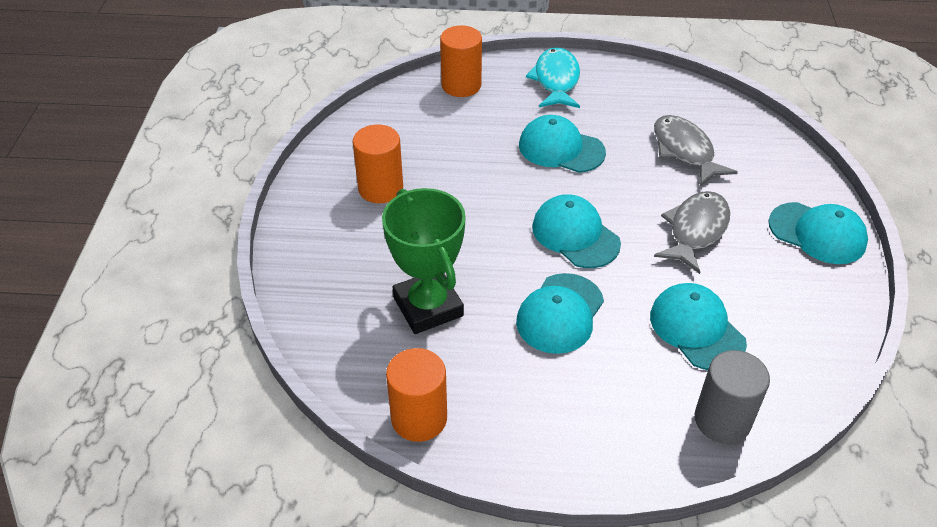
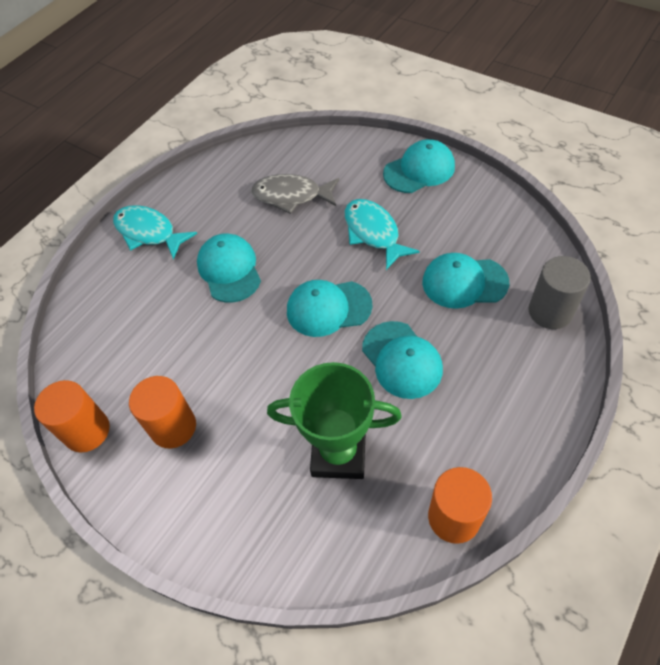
camera: 55 degrees left, 10 degrees up
orange cylinder [440,25,482,97] -> orange cylinder moved to [34,380,110,452]
turquoise cap [519,115,606,173] -> turquoise cap turned 105 degrees clockwise [197,234,261,303]
grey fish [654,191,730,274] -> turquoise fish [345,199,420,270]

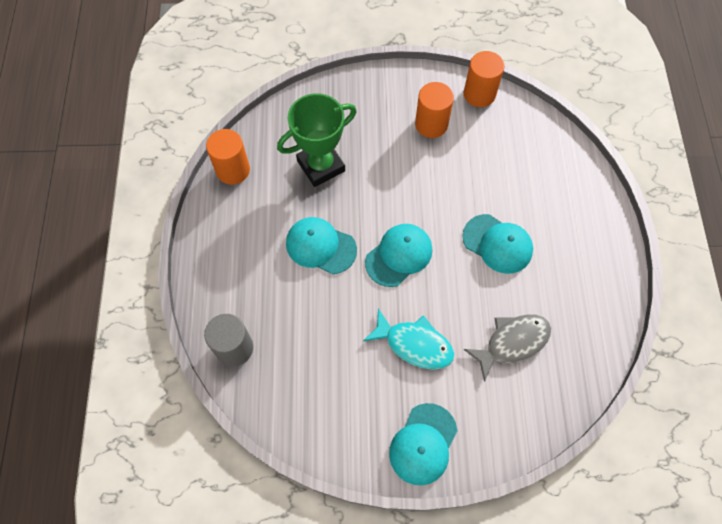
camera: 140 degrees right, 10 degrees up
turquoise fish [113,205,197,260] -> none
turquoise cap [422,253,509,309] -> none

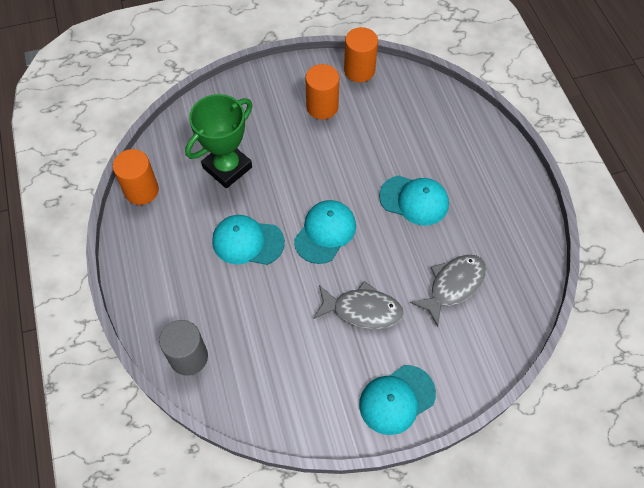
camera: 15 degrees left, 5 degrees down
turquoise fish [363,309,454,370] -> grey fish [313,281,404,329]
turquoise cap [389,403,458,485] -> turquoise cap turned 45 degrees clockwise [359,365,436,435]

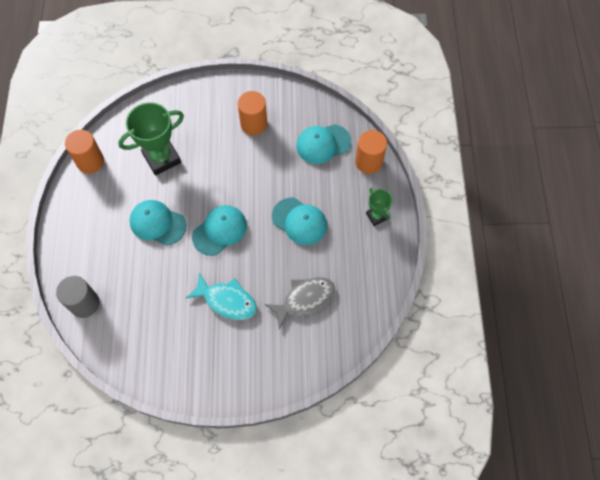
camera: 15 degrees right, 5 degrees up
grey fish [313,281,404,329] -> turquoise fish [186,273,257,320]
orange cylinder [344,27,378,82] -> orange cylinder moved to [355,130,387,174]
turquoise cap [359,365,436,435] -> turquoise cap moved to [296,124,351,164]
none -> green trophy [366,188,393,226]

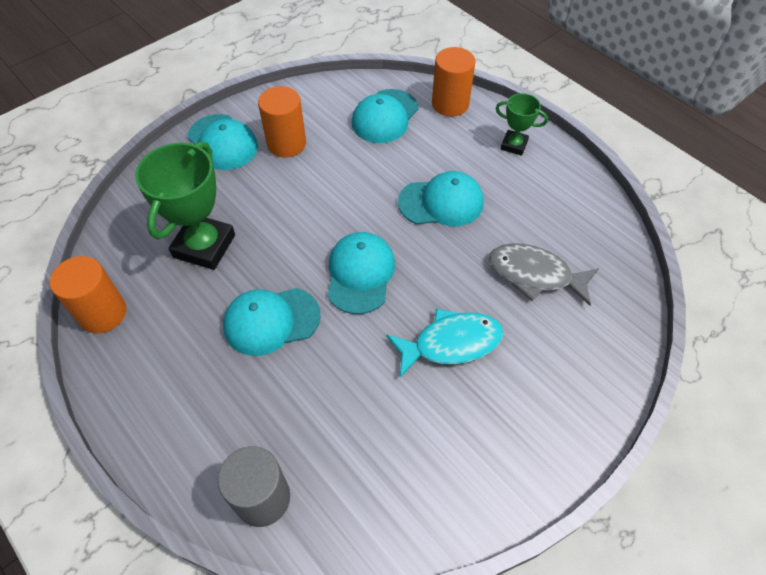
camera: 40 degrees left, 10 degrees down
grey fish [265,277,335,329] -> grey fish turned 90 degrees counterclockwise [489,243,599,306]
none -> turquoise cap [188,114,258,170]

